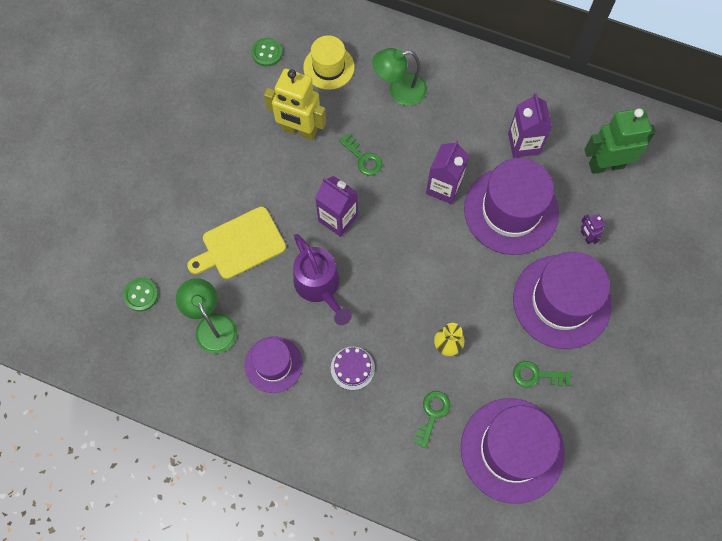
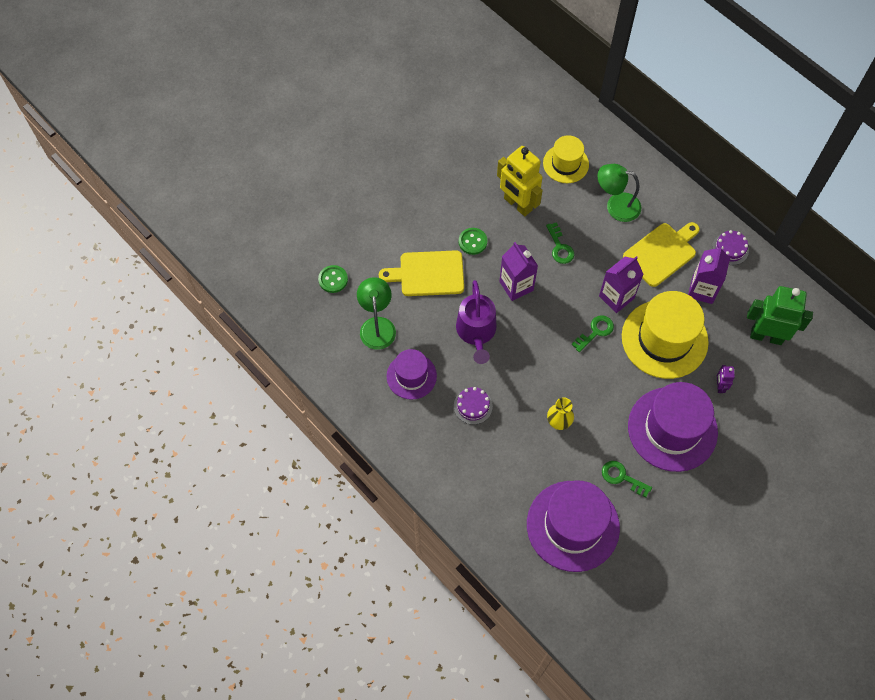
camera: 25 degrees right, 5 degrees down
green button [251,38,283,67] -> green button moved to [459,228,487,255]
green key [413,391,450,448] -> green key moved to [572,315,614,352]
purple hat [464,158,559,255] -> yellow hat [622,291,709,379]
none -> yellow cutting board [623,222,700,287]
none -> purple cake [712,230,749,265]

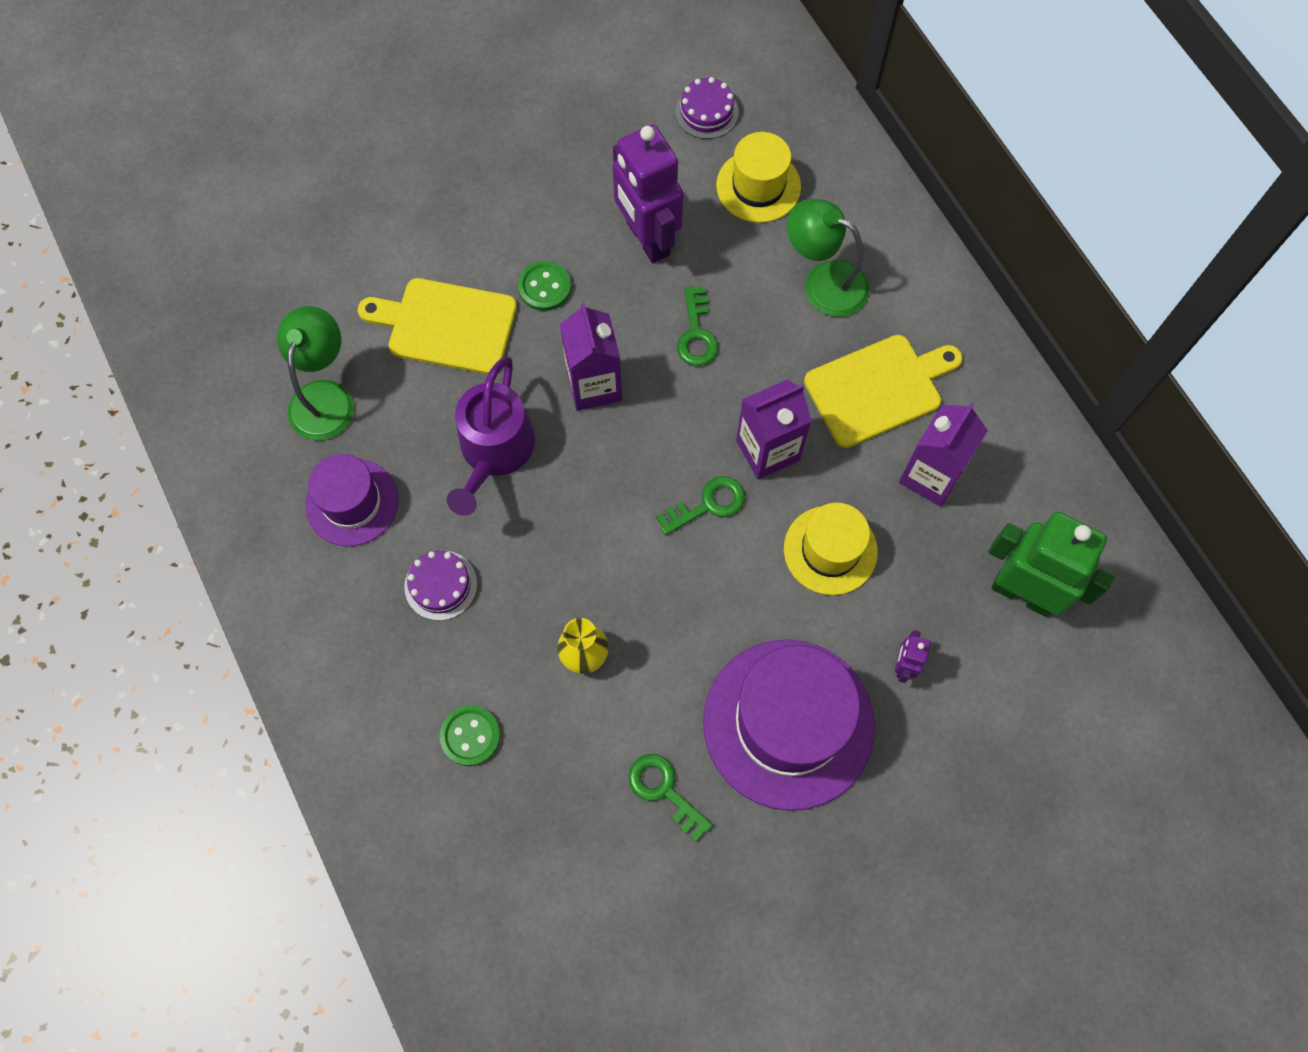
camera: 15 degrees right, 5 degrees up
green button [318,265,348,293] -> green button moved to [440,705,501,766]
yellow robot [497,146,543,216] -> purple robot [613,125,684,263]
purple hat [527,481,620,572] -> none
yellow hat [622,291,709,379] -> yellow hat [784,503,878,595], size x0.57
purple cake [712,230,749,265] -> purple cake moved to [675,77,739,139]

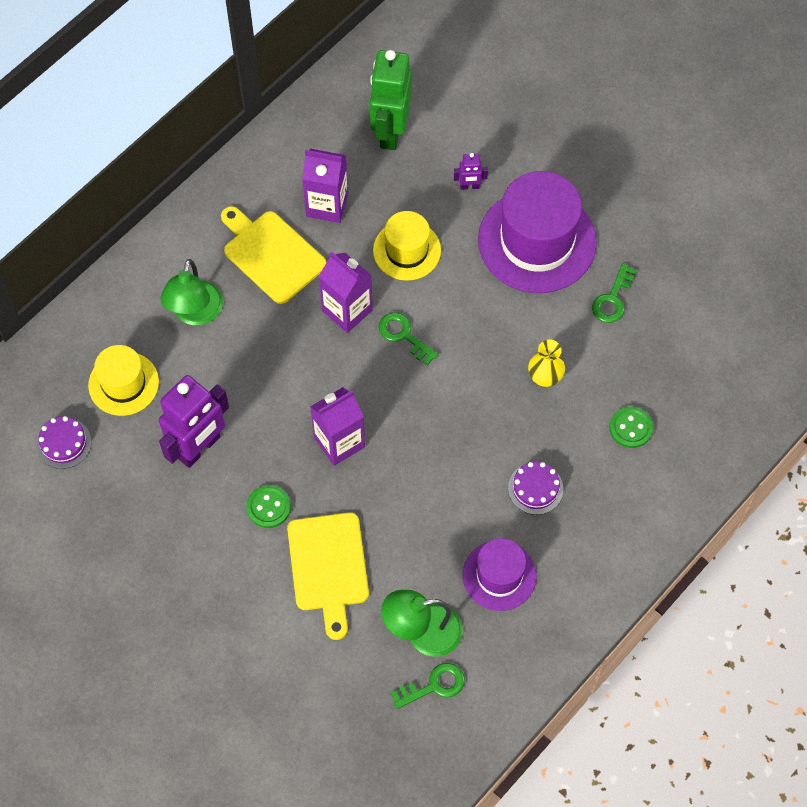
camera: 110 degrees left, 5 degrees down
purple watering can [447,357,535,516] -> none
green key [677,286,718,366] -> green key moved to [391,663,465,709]

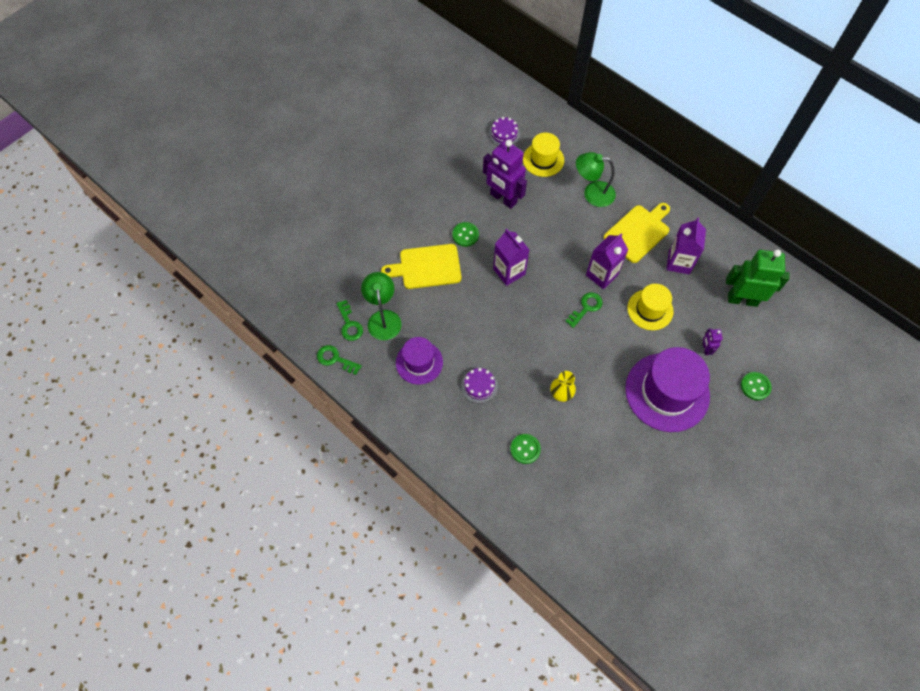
camera: 90 degrees right, 0 degrees up
green key [592,263,636,323] -> green key moved to [317,345,362,375]
none -> green button [741,372,772,400]

